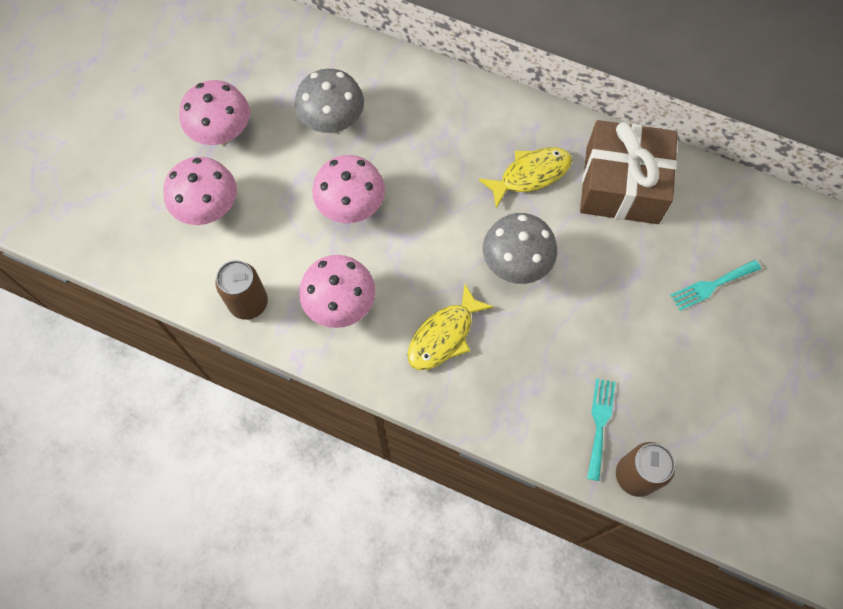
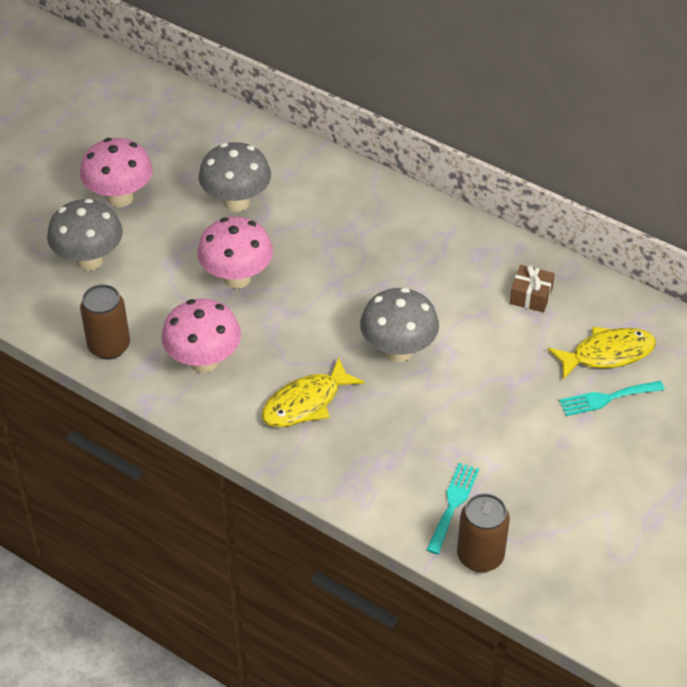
camera: 10 degrees right, 20 degrees down
pink mushroom [163,157,237,225] -> grey mushroom [47,199,123,271]
yellow fish [479,147,572,208] -> yellow fish moved to [548,327,656,380]
brown gift [580,120,678,224] -> brown gift [510,265,555,312], size x0.42

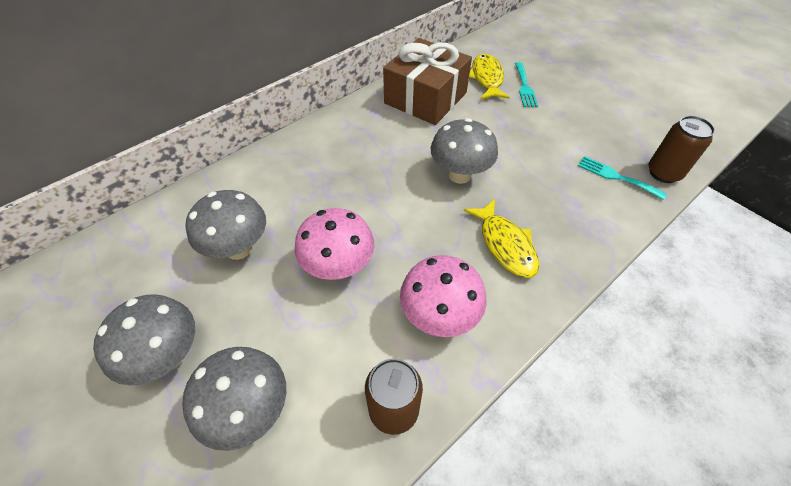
camera: 75 degrees left, 5 degrees up
pink mushroom [80,138,153,207] -> grey mushroom [93,294,195,385]
brown gift [510,265,555,312] -> brown gift [383,38,472,125], size x2.41

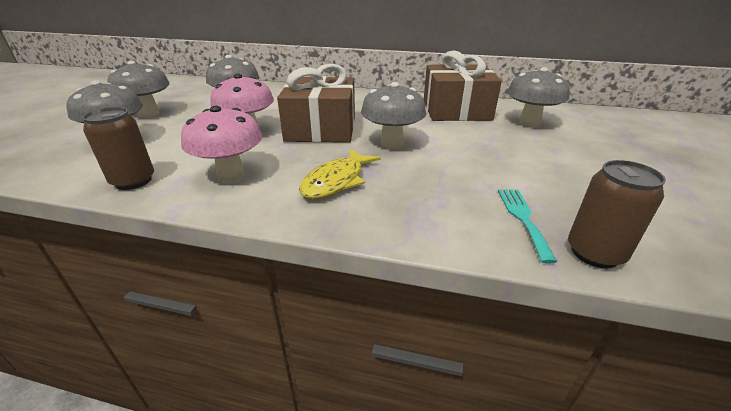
camera: 55 degrees right, 20 degrees down
yellow fish [469,54,510,99] -> grey mushroom [507,67,570,127]
turquoise fork [515,62,538,107] -> none
none -> brown gift [277,64,355,143]

